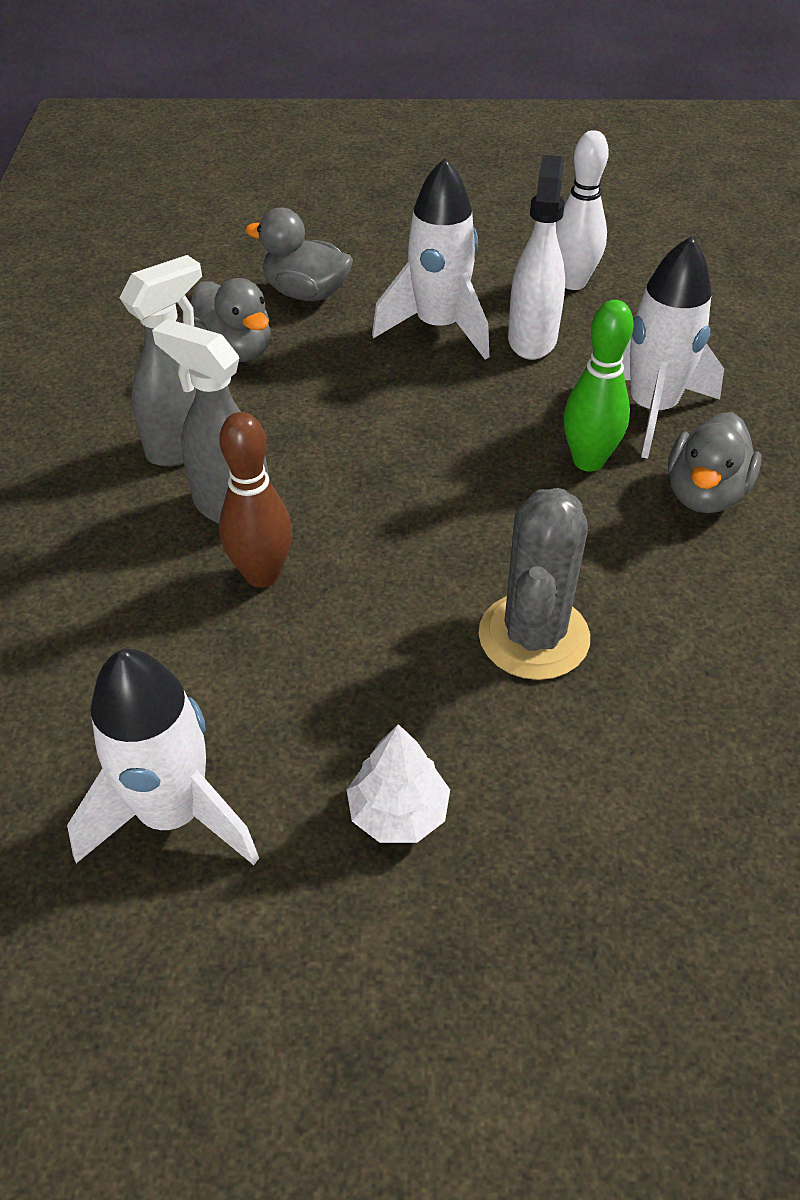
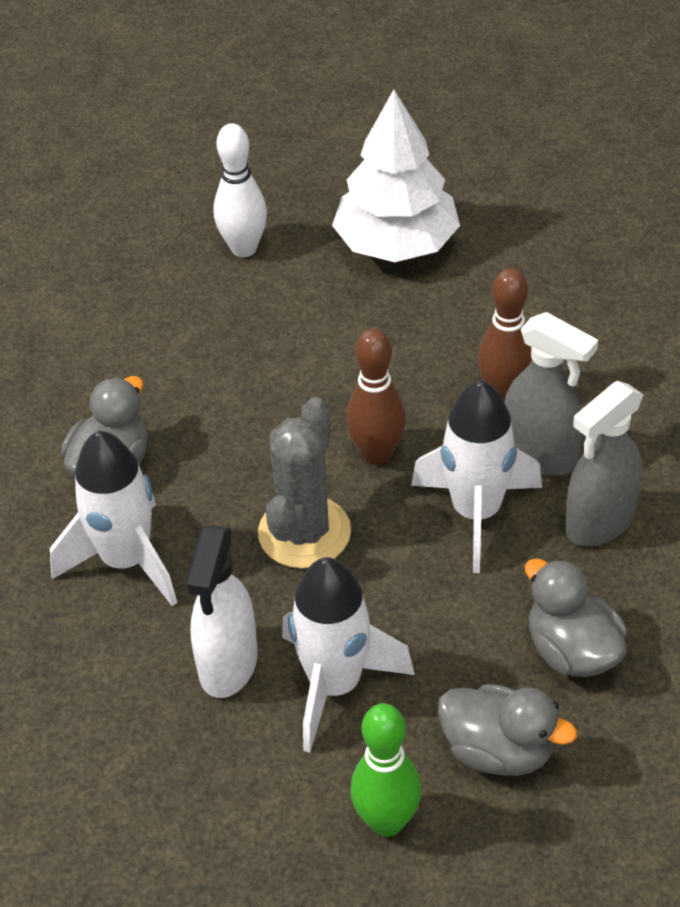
camera: 175 degrees left, 0 degrees up
white rocket [67,649,259,865] -> white rocket moved to [411,380,542,573]
white tree [347,724,450,843] -> white tree [332,90,460,262], size x1.93
grey cactus [478,488,590,680] -> grey cactus moved to [258,397,351,569]
white bowling pin [556,130,609,290] -> white bowling pin moved to [214,123,267,257]
green bowling pin [563,300,634,471] -> green bowling pin moved to [350,703,422,837]
none -> brown bowling pin [346,328,406,465]

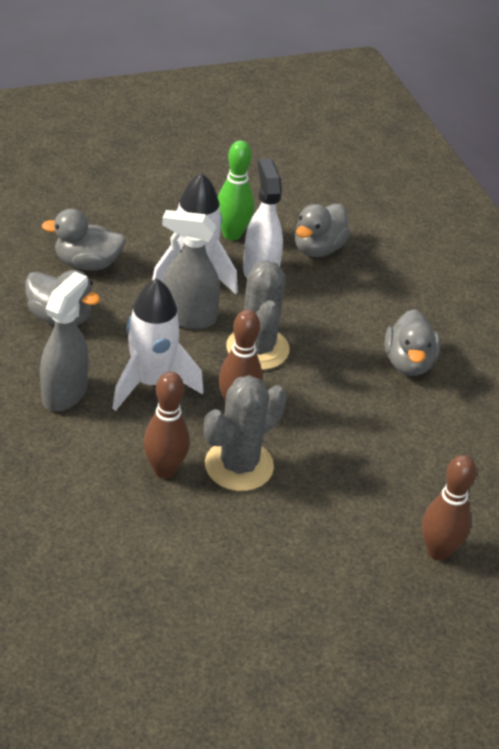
camera: 150 degrees right, 5 degrees down
white rocket [50,431,178,606] -> none
white bowling pin [214,123,267,257] -> brown bowling pin [422,455,477,561]
white tree [332,90,460,262] -> none
green bowling pin [350,703,422,837] -> green bowling pin moved to [218,140,254,240]
grey spray bottle [505,312,598,476] -> grey spray bottle moved to [162,210,220,329]
none -> grey cactus [204,375,287,491]
none -> grey duck [295,204,351,257]

